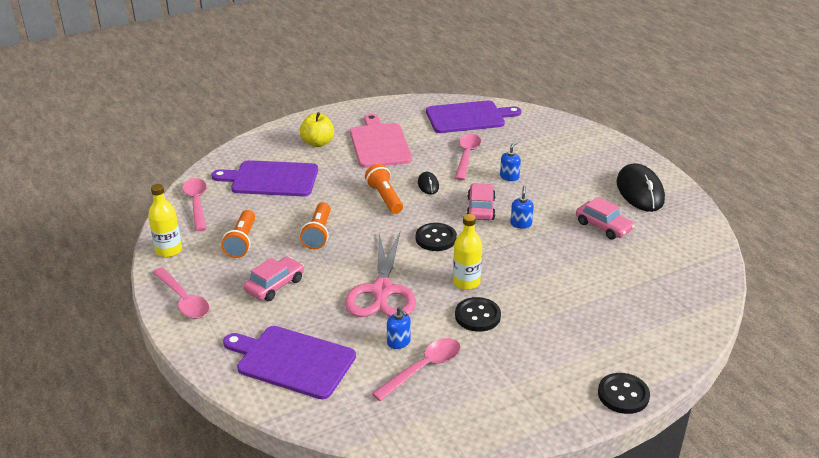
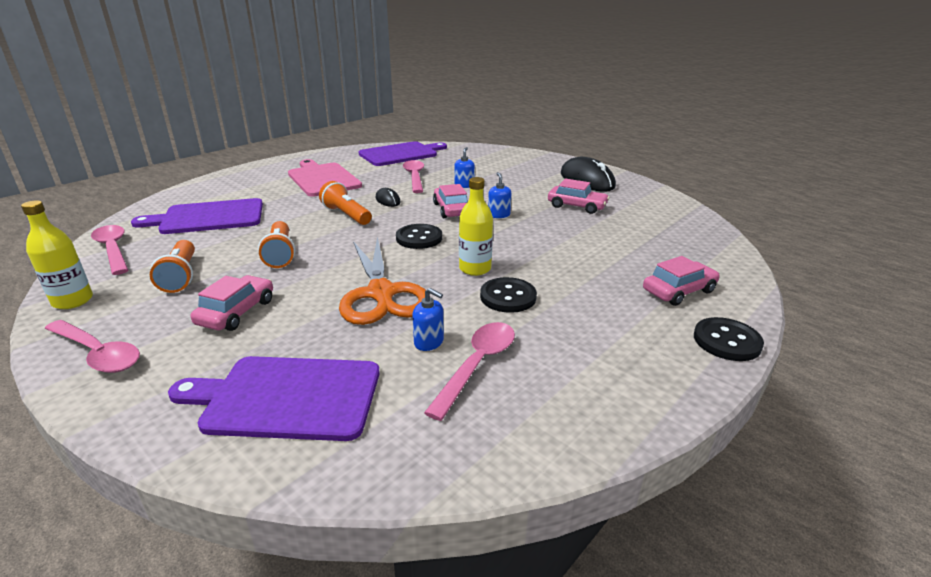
camera: 20 degrees left, 5 degrees down
yellow apple [300,112,334,147] -> none
pink scissors [345,232,416,317] -> orange scissors [339,236,426,325]
none -> pink car [643,256,720,306]

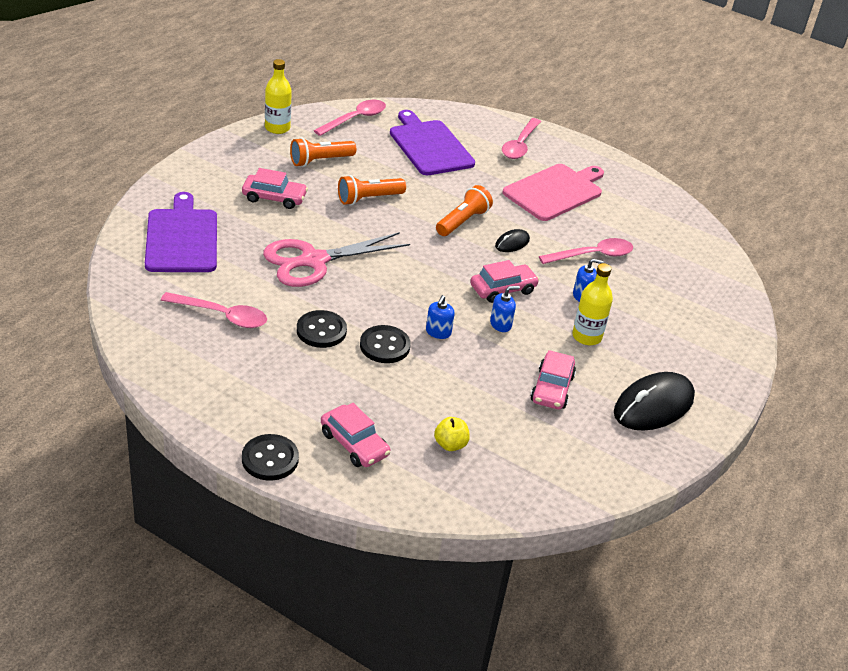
camera: 75 degrees right, 10 degrees up
pink spoon [44,320,140,373] -> pink spoon moved to [502,118,541,159]
orange scissors [339,236,426,325] -> pink scissors [263,232,410,287]
purple cutting board [359,141,447,166] -> none
black button [396,224,442,249] -> black button moved to [360,325,410,363]
blue soap dispenser [412,288,444,351] -> blue soap dispenser moved to [426,295,455,339]
yellow bottle [459,177,493,276] -> yellow bottle moved to [572,263,613,345]
none -> yellow apple [434,417,470,451]

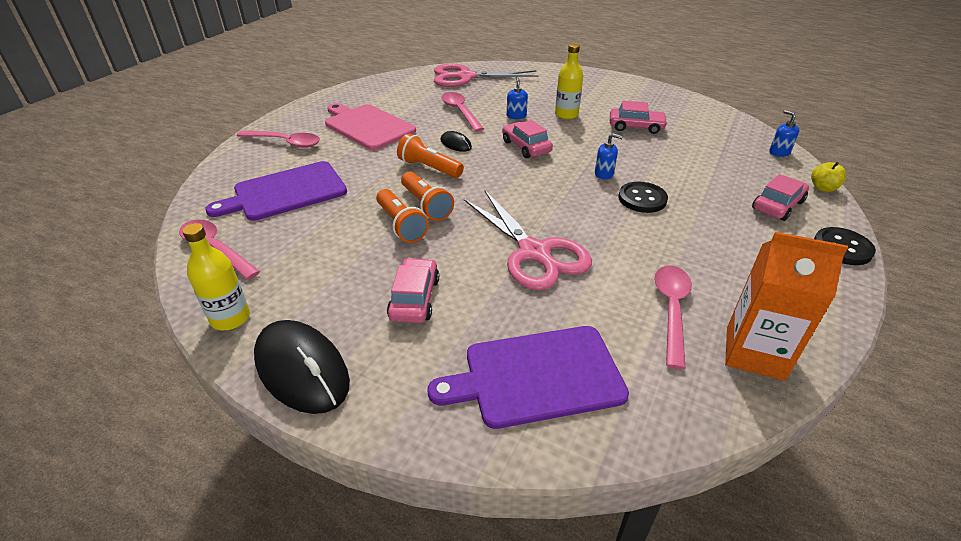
camera: 90 degrees left, 0 degrees up
orange flashlight [290,138,356,167] -> orange flashlight moved to [401,171,454,221]
black button [297,310,347,348] -> none
yellow apple [434,417,470,451] -> yellow apple moved to [811,162,846,192]
blue soap dispenser [490,286,520,332] -> blue soap dispenser moved to [769,110,799,157]
black mouse [614,372,695,431] -> black mouse moved to [254,320,350,414]
none -> pink scissors [434,64,539,87]
none -> orange carton [725,232,848,381]

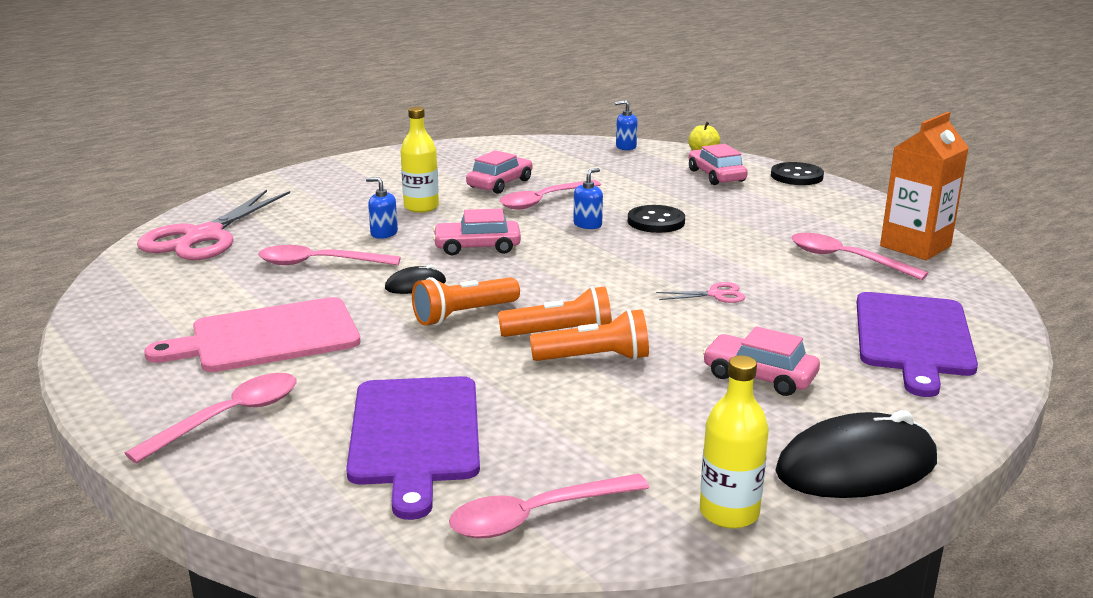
camera: 65 degrees left, 15 degrees down
pink scissors [464,191,592,290] -> pink scissors [656,282,745,303], size x0.41
none -> pink spoon [500,180,601,210]

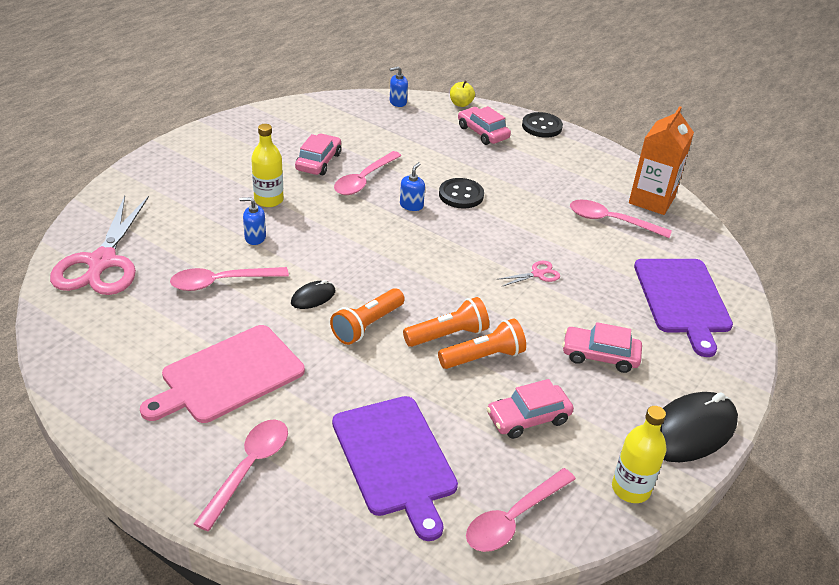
camera: 20 degrees left, 15 degrees up
pink car [433,209,521,256] -> pink car moved to [487,379,574,439]

